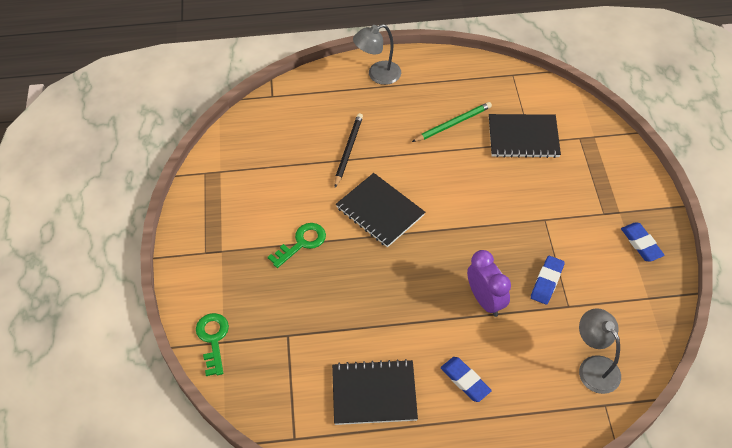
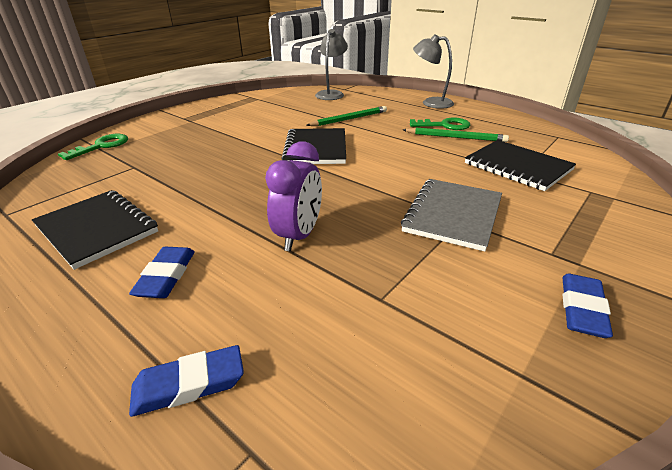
camera: 45 degrees right, 20 degrees down
green key [268,223,326,268] -> green key moved to [410,117,470,130]
black pencil [335,113,363,188] -> green pencil [306,106,387,126]
blue eraser [531,256,565,305] -> blue eraser moved to [129,345,244,417]
grey lamp [579,308,621,394] -> grey lamp moved to [315,29,348,100]
none -> grey notebook [401,179,502,252]

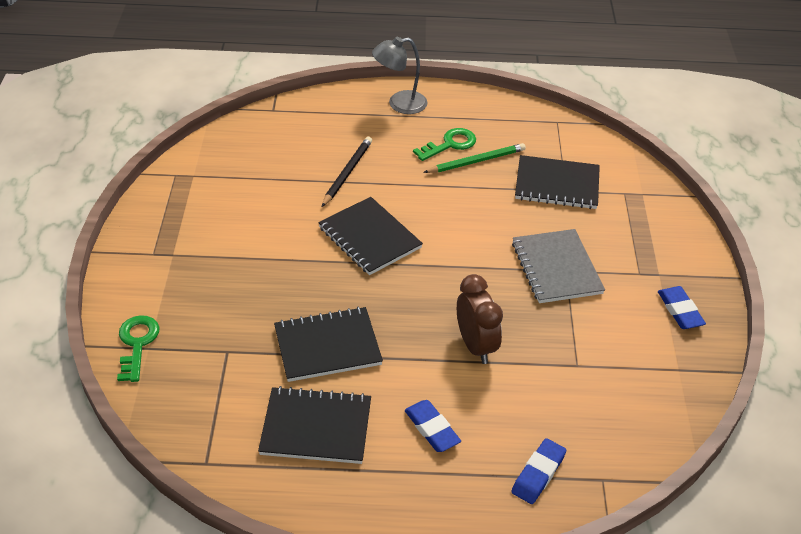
camera: 40 degrees left, 10 degrees up
purple clock [265,141,322,251] -> brown clock [457,274,503,364]
green pencil [306,106,387,126] -> black pencil [322,137,372,207]
grey lamp [315,29,348,100] -> none
none -> black notebook [274,307,383,382]

